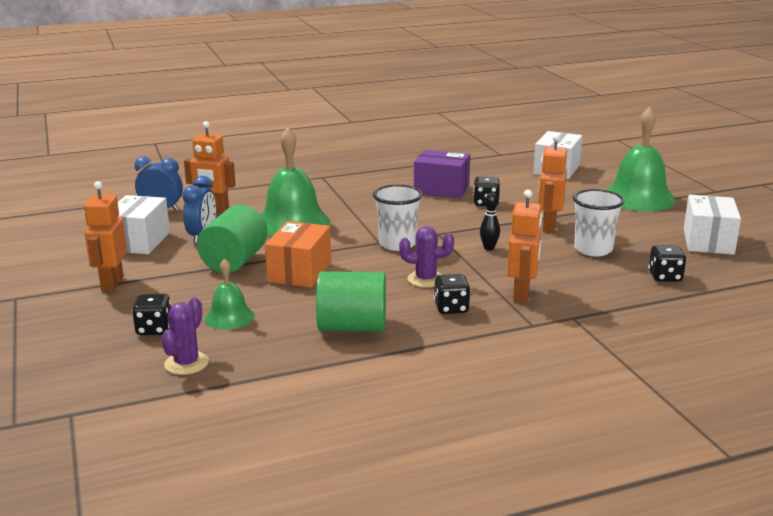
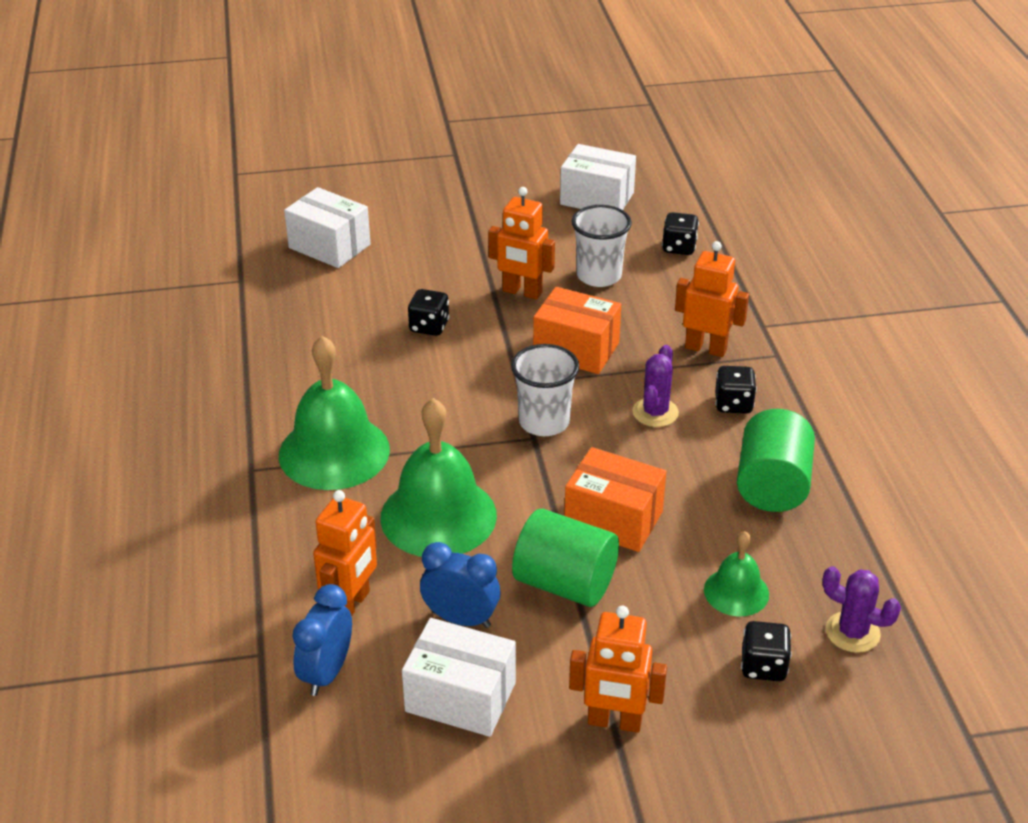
camera: 80 degrees left, 15 degrees up
purple box [414,150,470,198] -> none
black bowling pin [480,192,500,250] -> orange box [533,287,621,374]
green bell [606,107,676,211] -> green bell moved to [279,336,390,490]

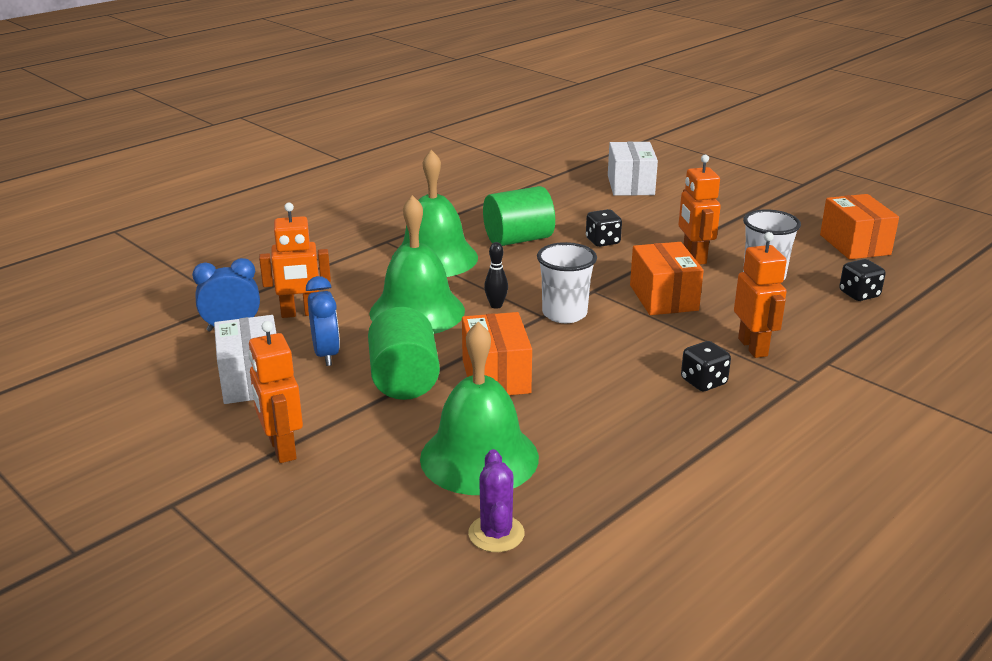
camera: 55 degrees right, 10 degrees down
white box [560,144,636,210] -> orange box [820,194,899,259]
purple cactus [632,345,679,427] -> none
green bell [704,531,769,616] -> green bell [420,322,539,495], size x1.89
green cylinder [737,409,815,512] -> green cylinder moved to [483,186,555,246]
black dice [741,621,792,681] -> none
none -> black bowling pin [484,242,508,309]

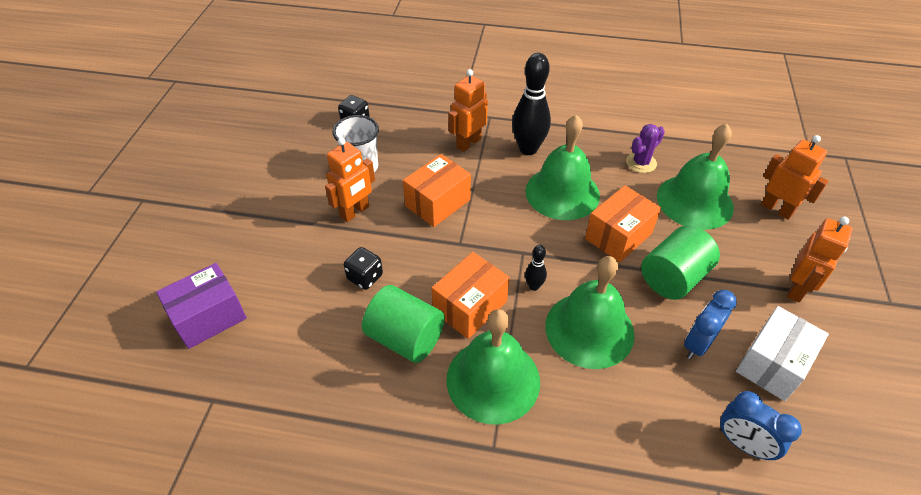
camera: 125 degrees left, 20 degrees up
orange robot [259,203,331,318] -> orange robot moved to [761,135,828,220]
purple cactus [468,449,525,552] -> purple cactus moved to [626,124,665,173]
white cup [537,242,597,323] -> none
white box [608,142,658,195] -> purple box [156,263,247,349]
black dice [681,341,731,391] -> black bowling pin [512,53,551,155]
orange box [820,194,899,259] -> orange box moved to [432,252,509,339]
none -> green bell [525,115,600,220]

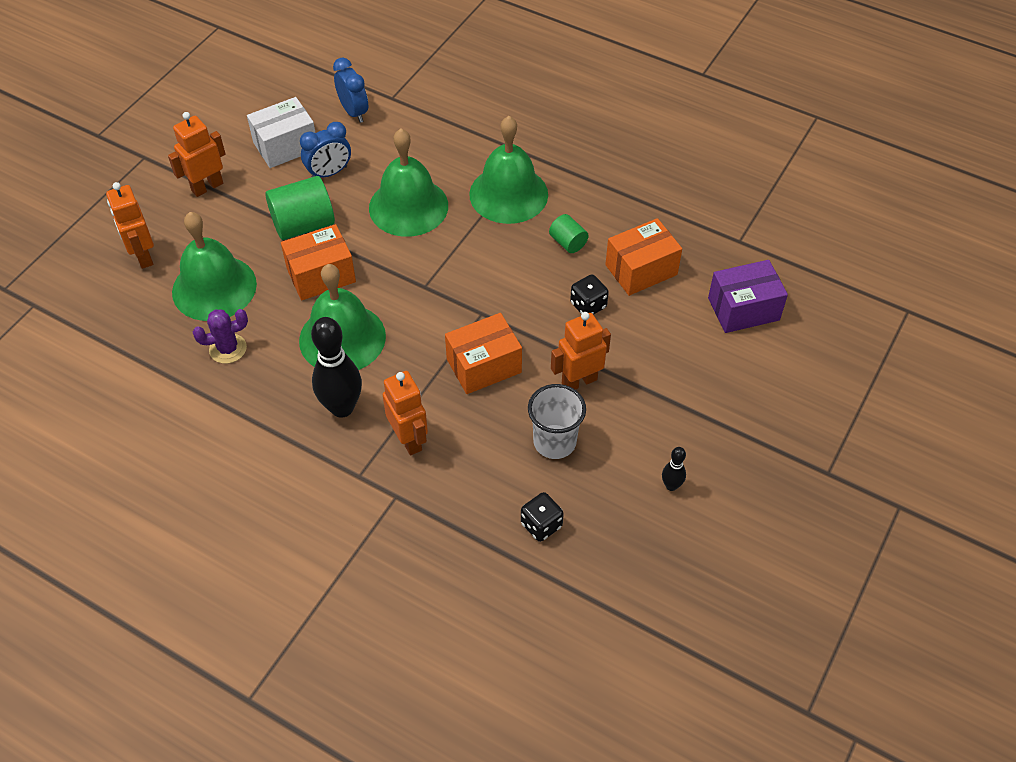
camera: 160 degrees left, 5 degrees up
green cylinder [362,285,445,363] -> green cylinder [549,214,589,253], size x0.54
orange box [432,252,509,339] -> orange box moved to [605,218,682,296]
orange robot [448,69,488,152] -> orange robot turned 90 degrees counterclockwise [383,371,428,455]
black bowling pin [525,245,547,291] -> black bowling pin moved to [662,447,686,491]

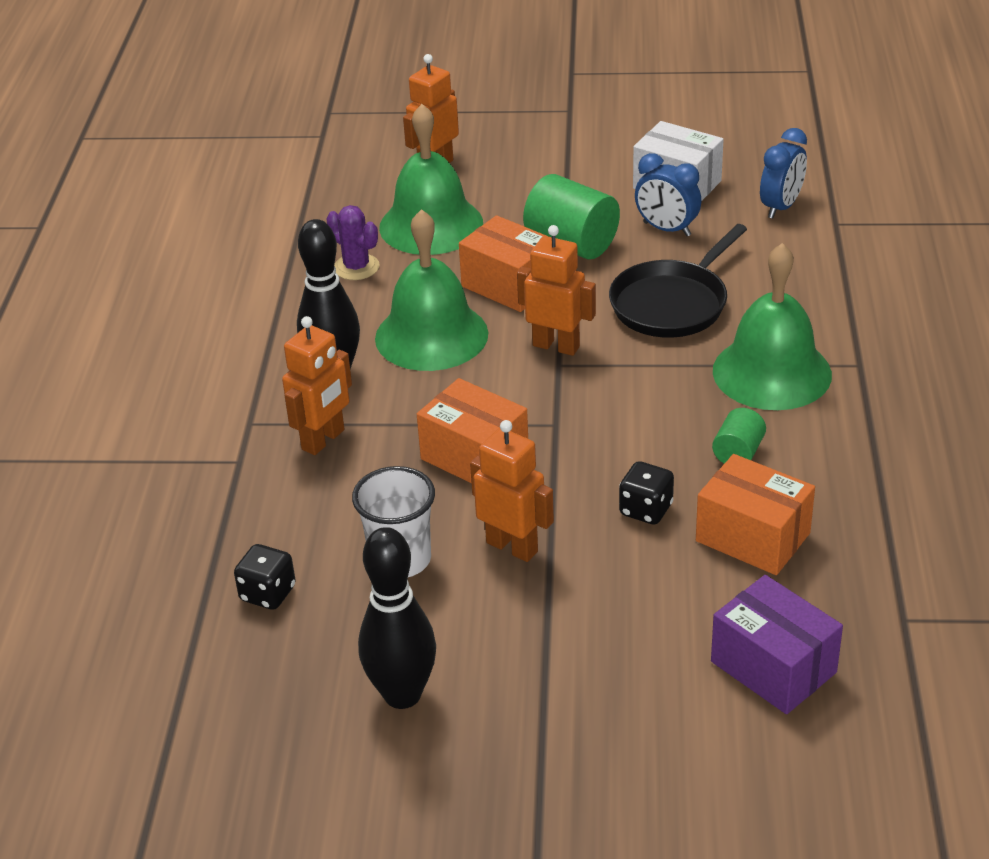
camera: 65 degrees right, 15 degrees down
orange robot [168,112,225,197] -> orange robot moved to [517,225,596,356]
green bell [369,129,448,237] -> black pan [609,224,747,338]
black bowling pin [662,447,686,491] -> black bowling pin [358,527,436,709], size x2.11

